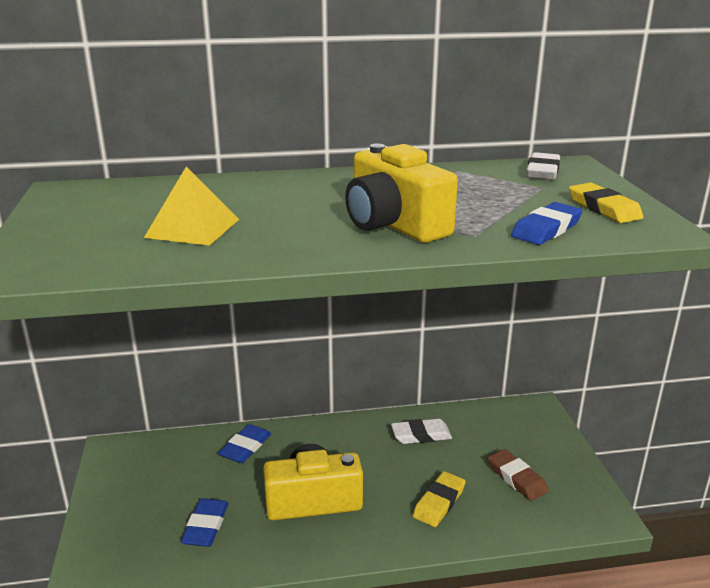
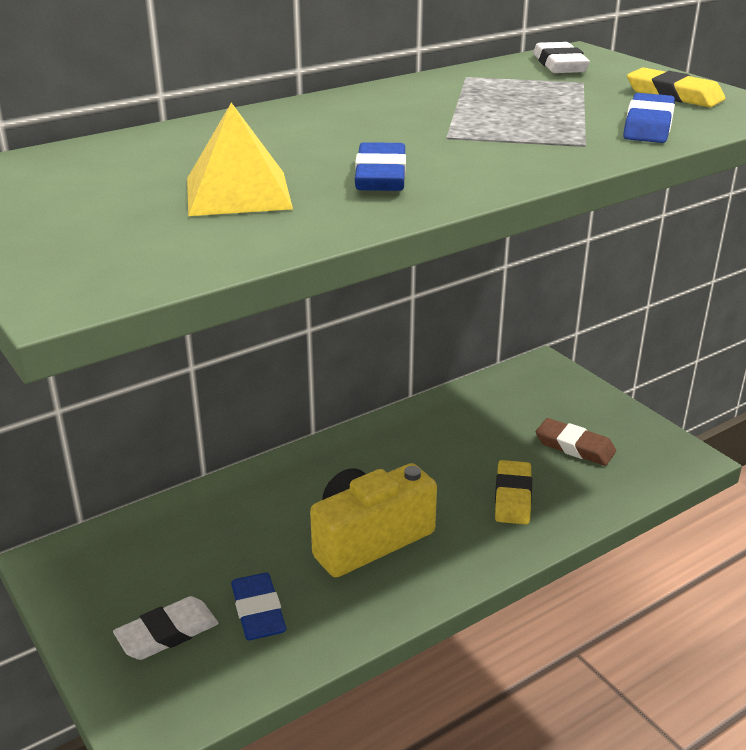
camera: 25 degrees left, 5 degrees up
blue eraser [218,424,271,463] -> blue eraser moved to [355,142,406,191]
yellow camera [345,144,458,243] -> none
white eraser [391,419,452,444] -> white eraser moved to [113,596,218,660]

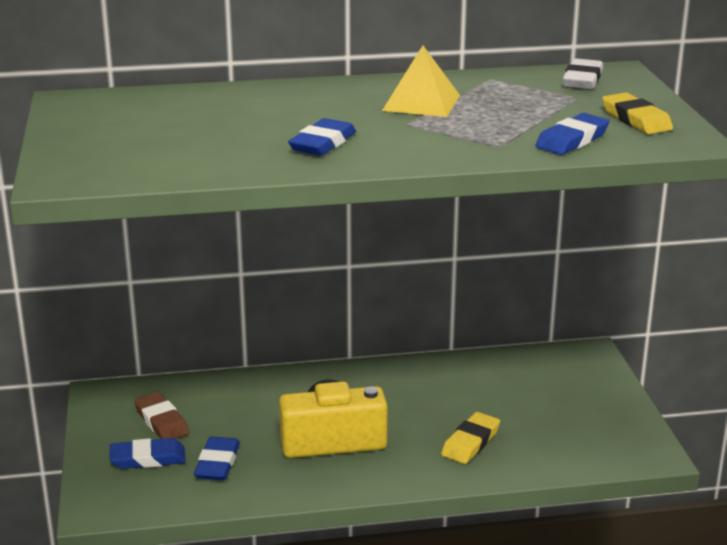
camera: 25 degrees right, 5 degrees down
white eraser [113,596,218,660] -> blue eraser [109,438,186,469]
yellow pyramid [187,103,293,216] -> yellow pyramid moved to [382,46,460,117]
brown eraser [536,418,616,466] -> brown eraser moved to [134,392,189,439]

